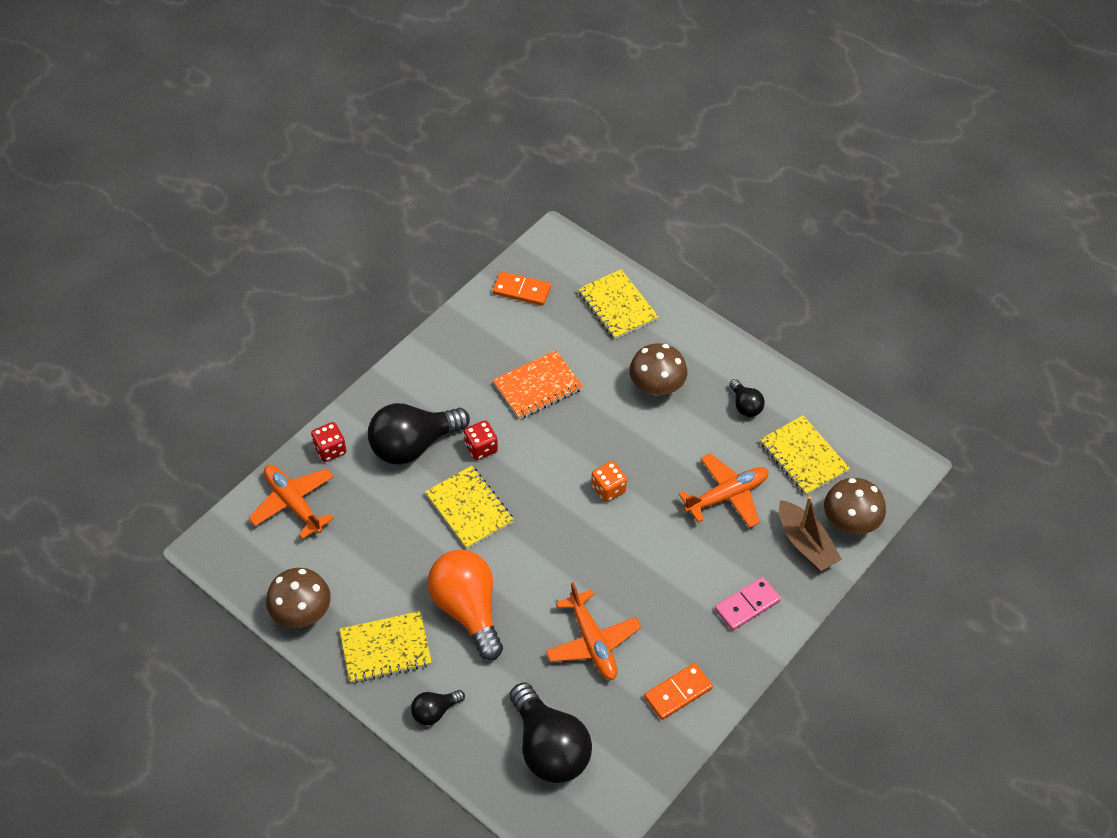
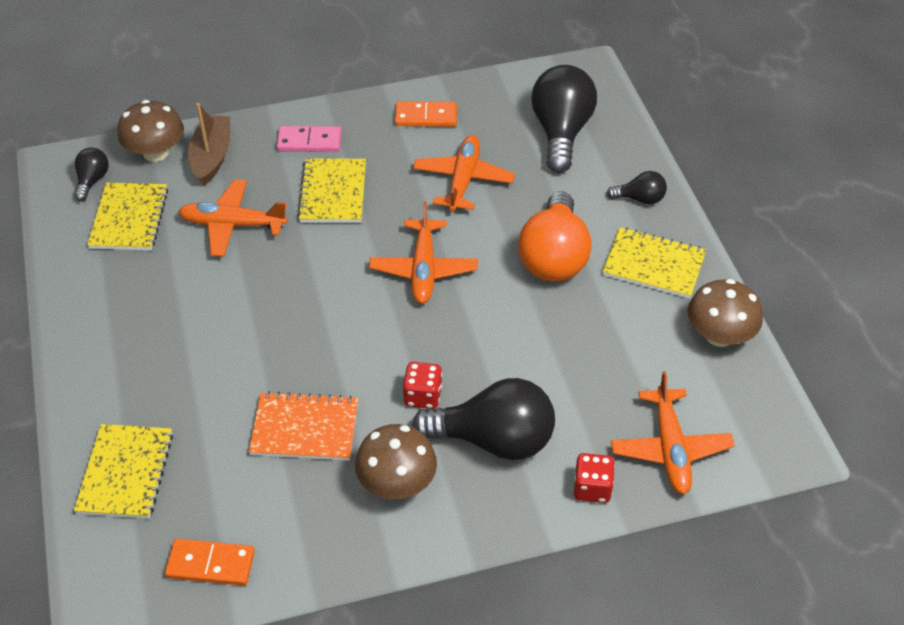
camera: 145 degrees left, 5 degrees down
yellow notebook [425,466,514,549] -> yellow notebook moved to [297,158,366,223]
orange domino [493,272,551,306] -> orange domino turned 45 degrees counterclockwise [165,539,255,586]
orange dice [591,461,627,502] -> none
brown mushroom [629,343,688,395] -> brown mushroom moved to [355,424,437,499]
black light bulb [729,379,765,417] -> black light bulb moved to [74,147,109,201]
none -> orange plane [369,202,478,304]

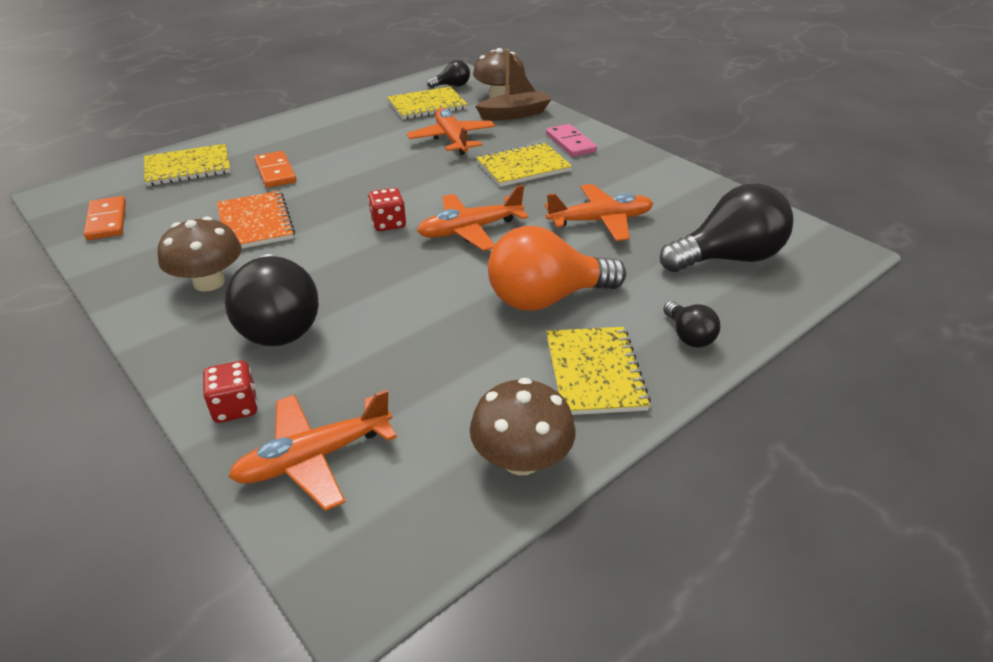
camera: 65 degrees right, 10 degrees down
orange domino [395,101,457,127] -> orange domino moved to [255,151,296,188]
red dice [403,362,442,409] -> red dice moved to [368,188,406,231]

